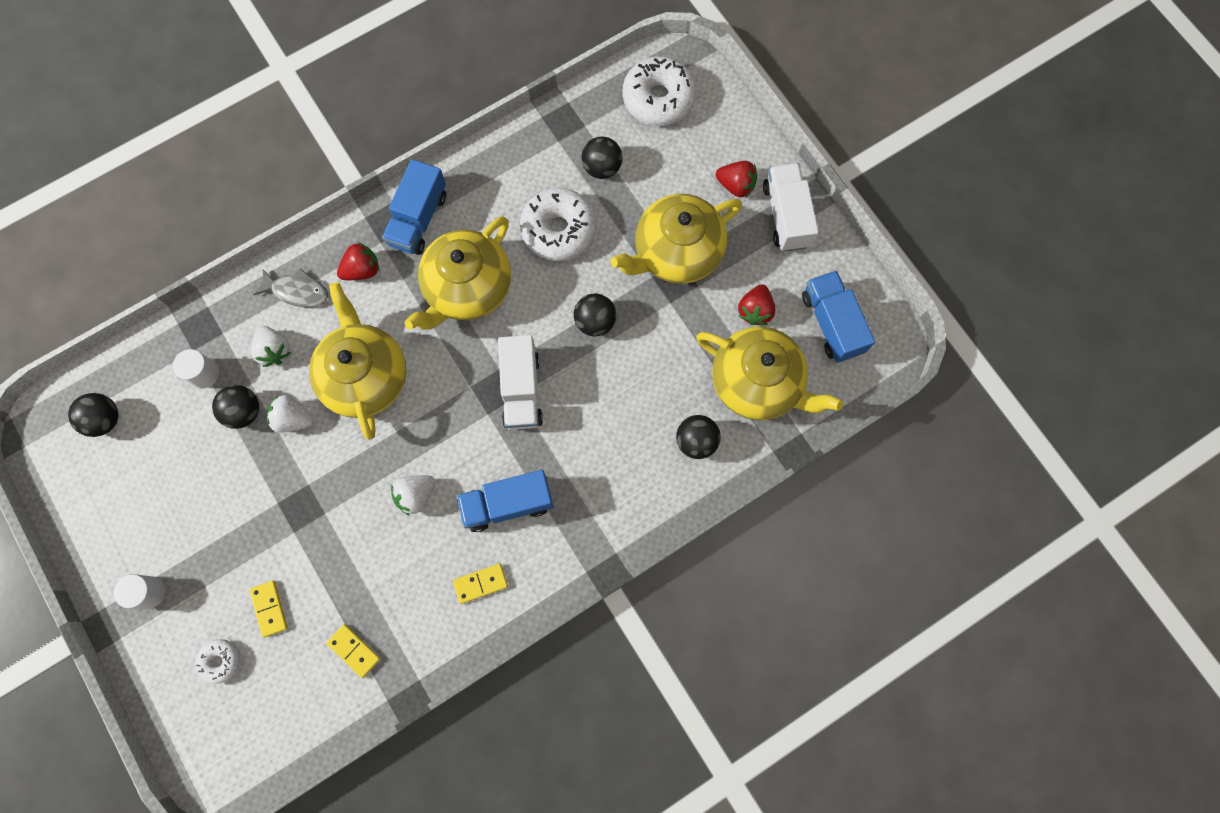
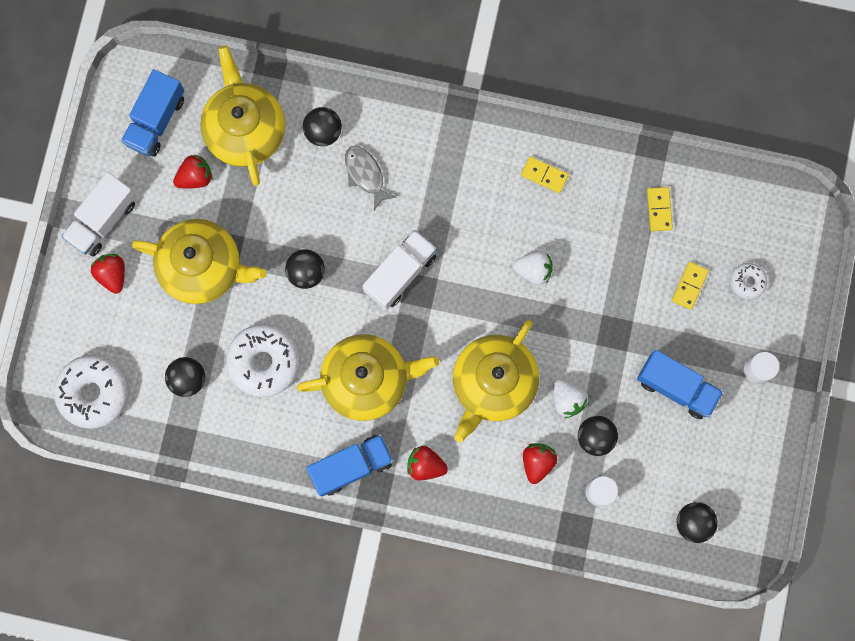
camera: 135 degrees left, 5 degrees up
white strawberry [251,326,291,367] -> red strawberry [523,443,557,484]
grey fish [254,268,328,307] -> grey fish moved to [345,146,396,210]
blue truck [456,470,553,532] -> blue truck moved to [637,350,723,419]

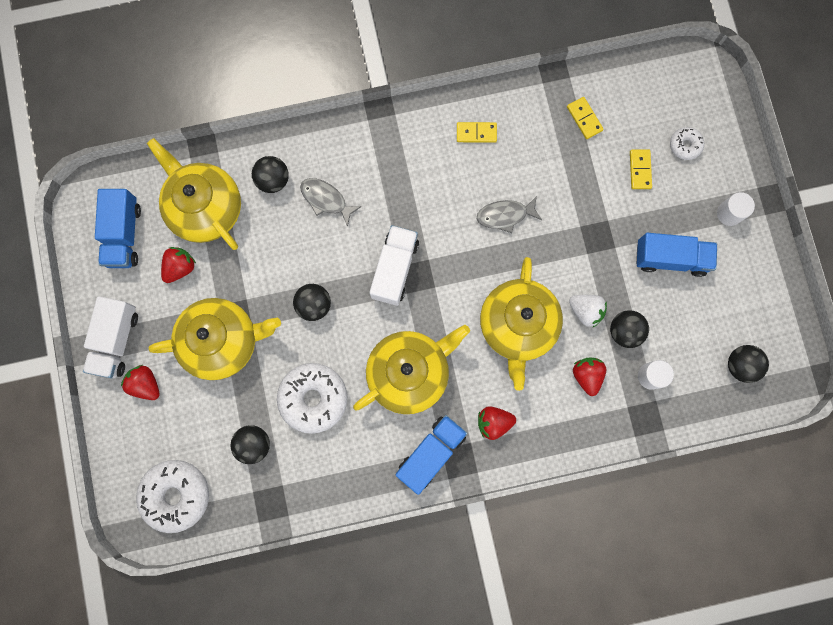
camera: 25 degrees left, 0 degrees up
white strawberry [512,251,553,285] -> grey fish [477,196,542,233]

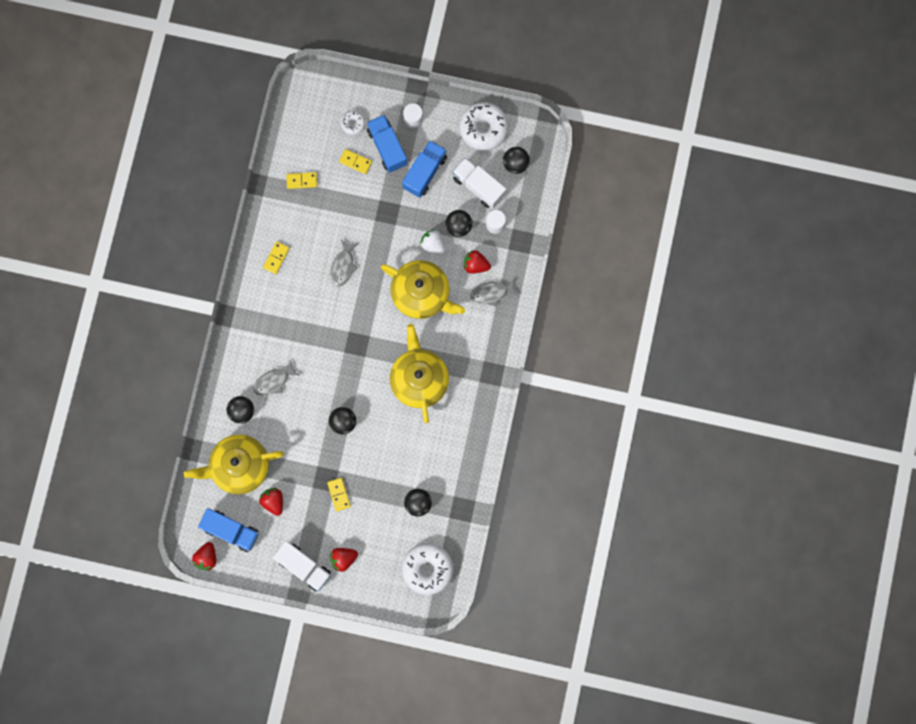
camera: 65 degrees left, 0 degrees up
yellow teapot [148,298,281,380] -> yellow domino [327,478,351,511]
white donut [277,363,347,434] -> white donut moved to [459,102,508,151]
white truck [369,225,419,306] -> white truck moved to [452,157,506,209]
blue truck [396,415,468,495] -> blue truck moved to [367,115,407,173]
red strawberry [478,406,516,440] -> red strawberry moved to [192,542,216,570]
white strawberry [569,295,607,328] -> white strawberry turned 105 degrees counterclockwise [420,230,446,255]
none -> grey fish [470,278,519,307]

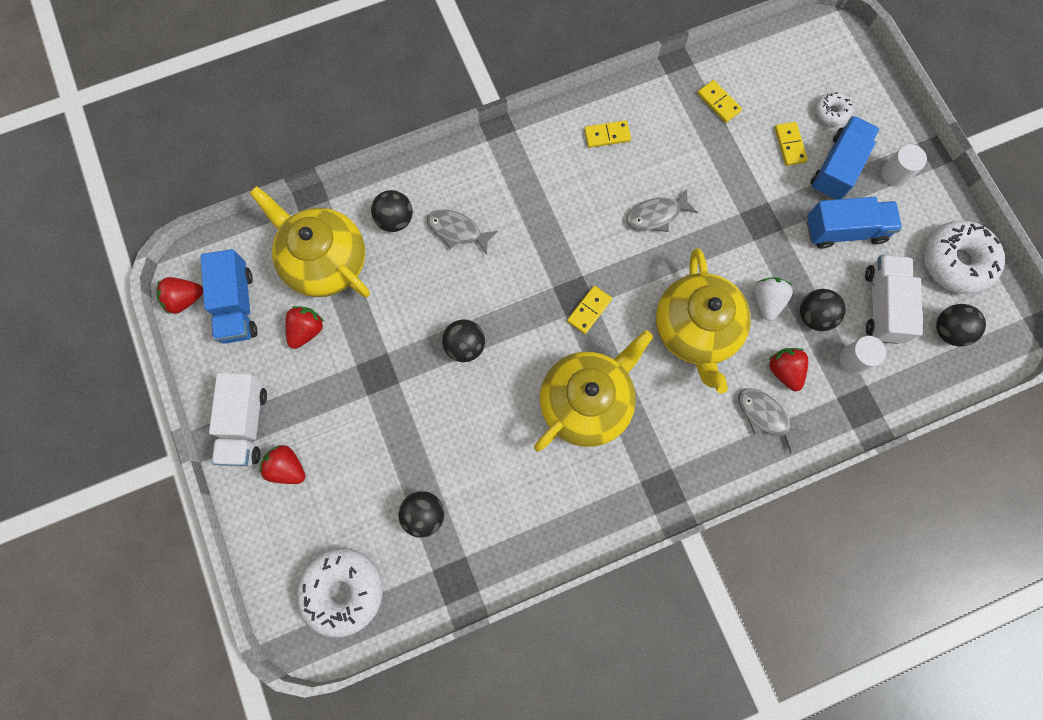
camera: 55 degrees right, 5 degrees down
yellow domino [327,478,351,511] -> yellow domino moved to [567,286,612,334]

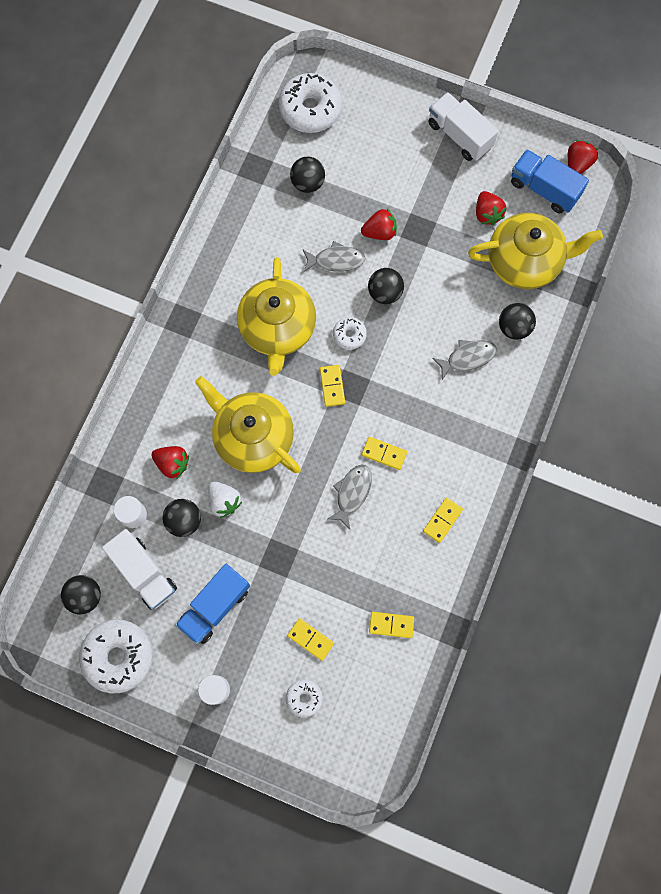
camera: 135 degrees right, 0 degrees up
red strawberry [259,445,306,484] -> red strawberry moved to [361,209,397,240]
grey fish [738,388,808,454] -> grey fish moved to [303,241,365,272]
blue truck [810,116,879,200] -> none
none -> white donut [333,317,367,350]
none -> yellow domino [362,437,407,470]

